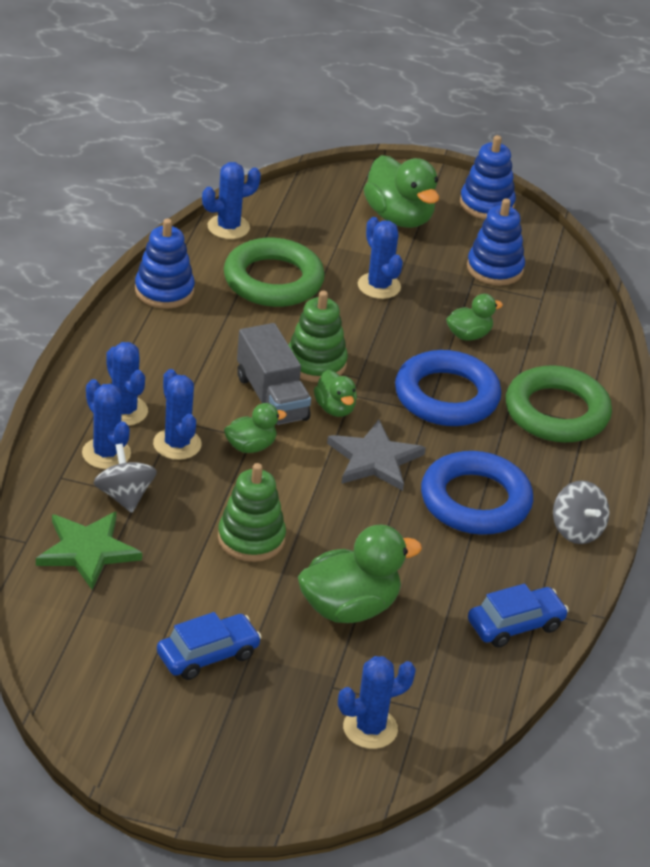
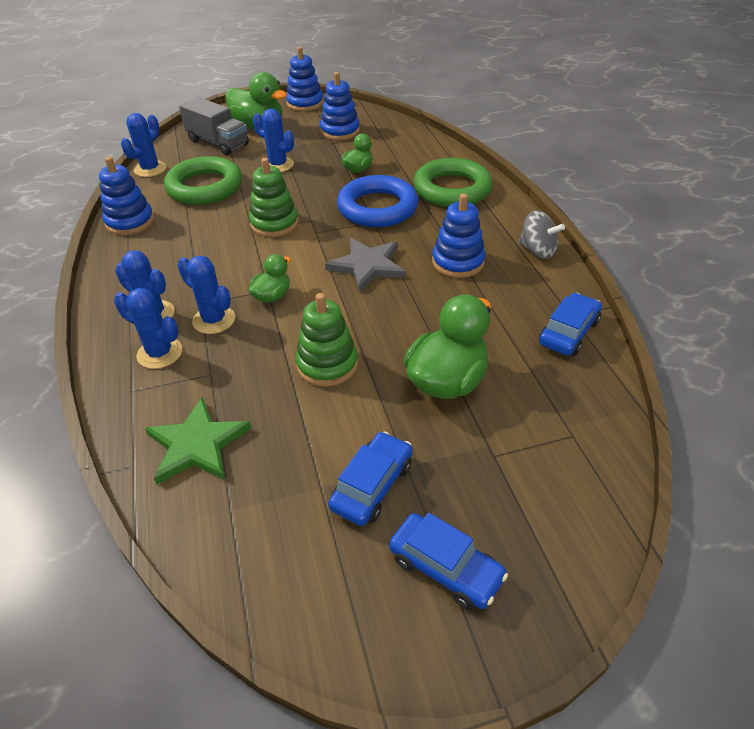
camera: 25 degrees left, 5 degrees up
grey spinning top [94,444,157,513] -> none
grey truck [237,323,311,425] -> grey truck moved to [179,97,249,155]
green duck [314,370,357,417] -> none
blue cactus [338,656,416,749] -> none
blue ring [421,451,533,535] -> blue stacking toy [432,194,485,278]
none -> blue car [389,513,508,610]

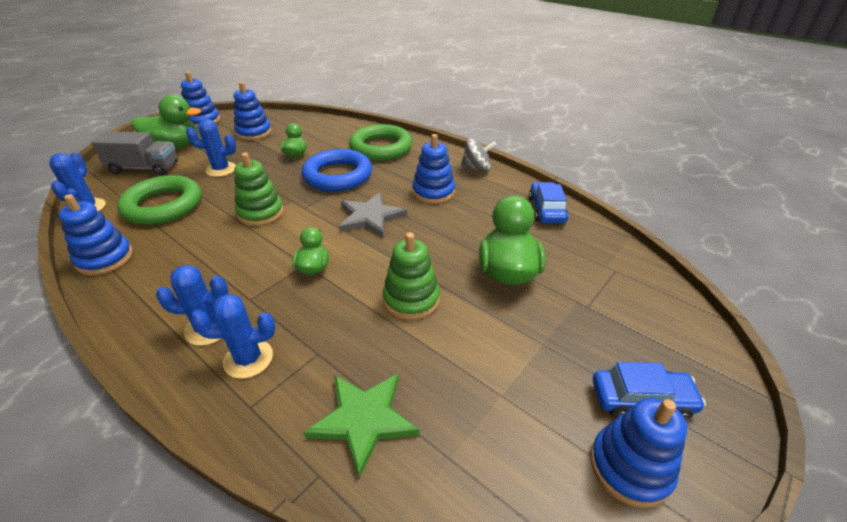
camera: 35 degrees left, 5 degrees down
blue cactus [177,256,235,334] -> none
blue car [328,431,413,526] -> none
none -> blue stacking toy [590,398,687,508]

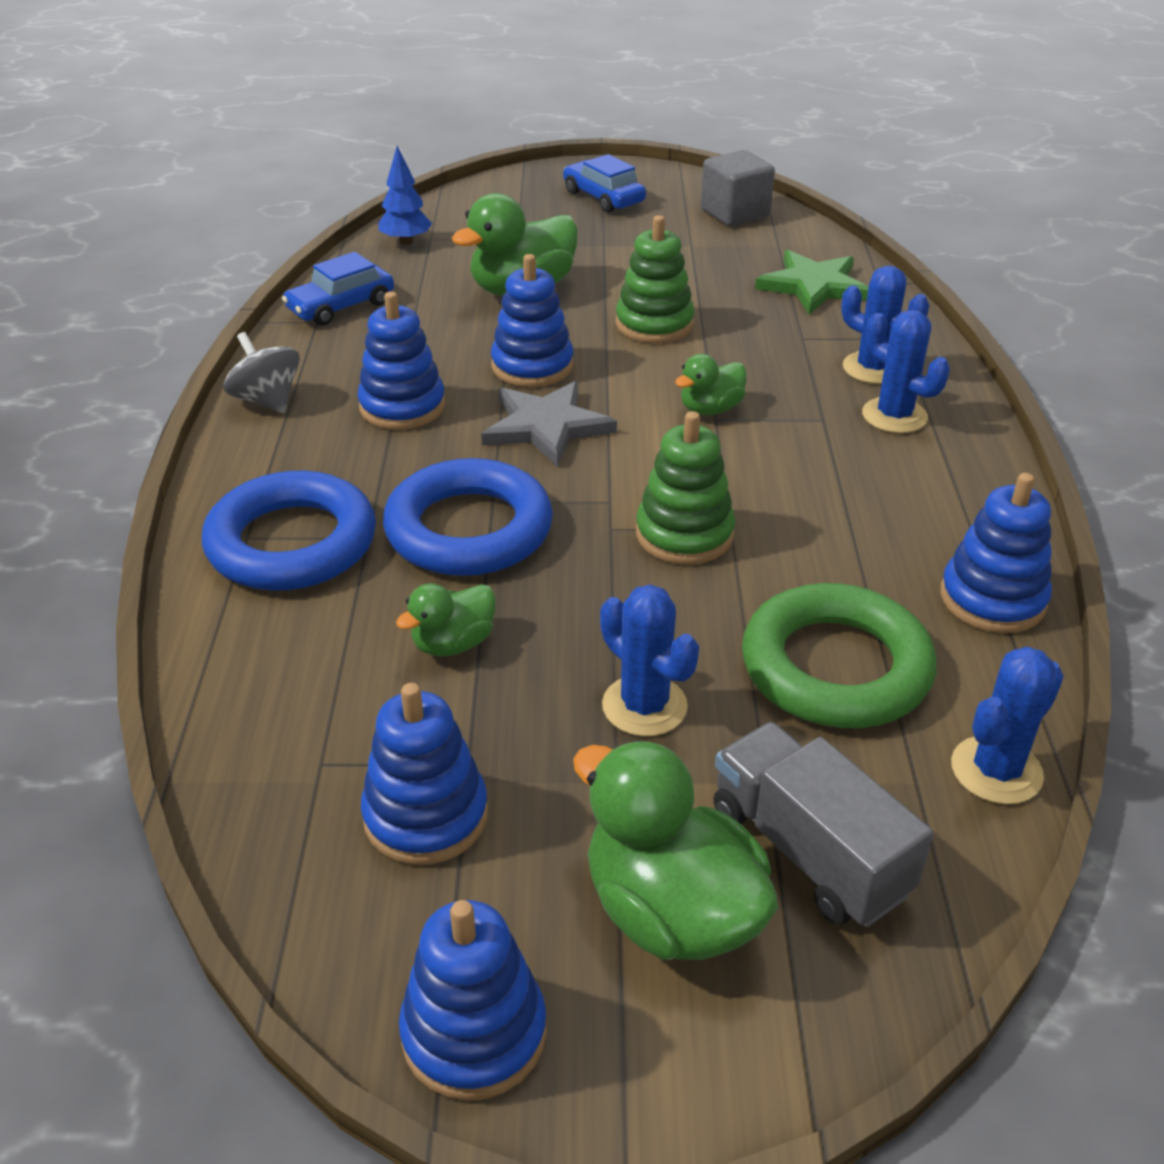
camera: 130 degrees left, 0 degrees up
green ring [349,124,413,161] -> blue ring [202,471,376,591]
blue stacking toy [590,398,687,508] -> blue stacking toy moved to [491,254,574,387]
none -> blue tree [378,146,432,245]
none -> grey cube [701,150,775,226]

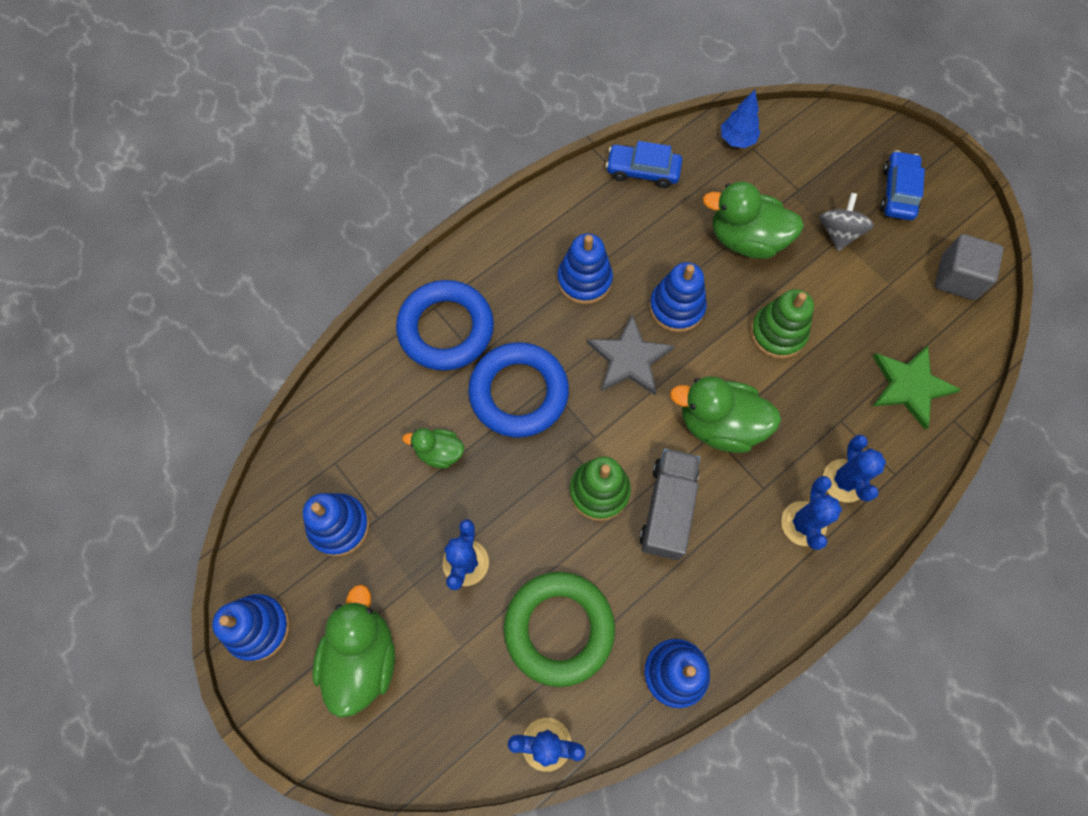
camera: 50 degrees right, 30 degrees up
grey spinning top [223,332,300,413] -> grey spinning top moved to [820,193,874,251]
green duck [675,354,747,415] -> green duck [670,376,782,453], size x1.82
grey truck [713,722,934,927] -> grey truck moved to [639,449,700,560]

